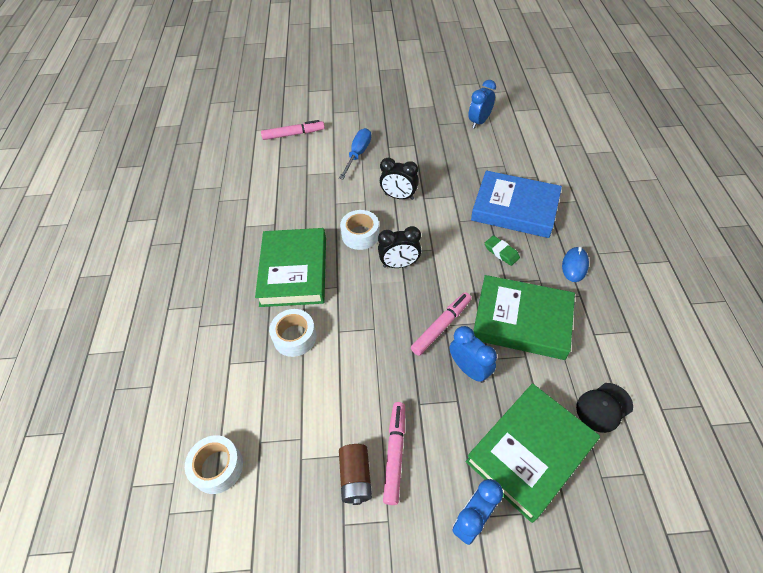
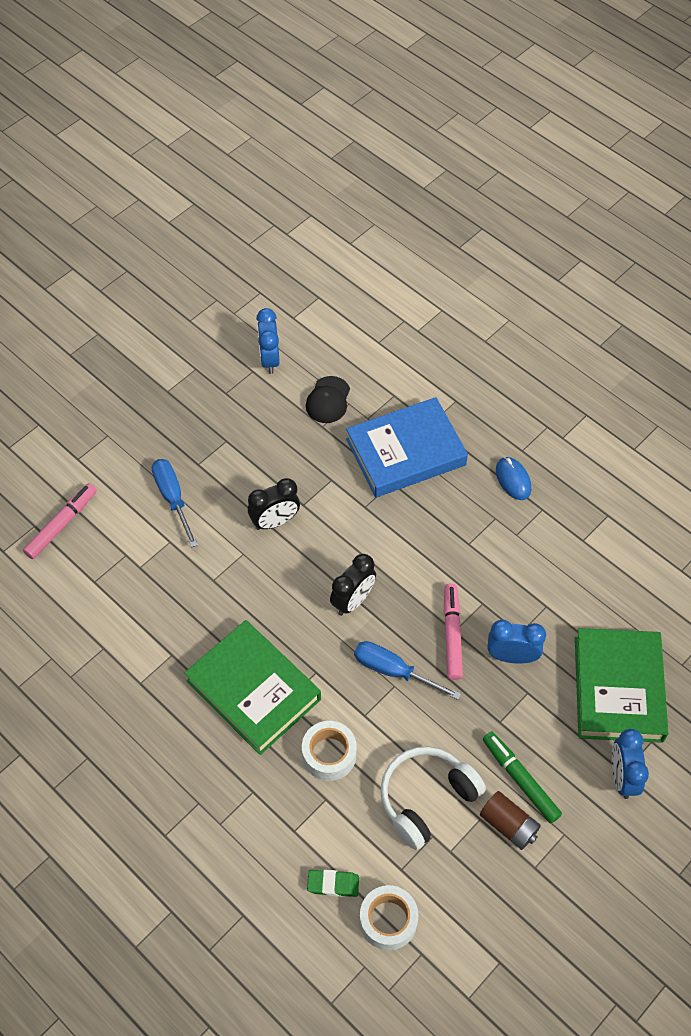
camera: 45 degrees left, 5 degrees up
white tape [340,210,379,250] -> none
pink marker [383,402,405,505] -> green marker [483,732,562,823]
green book [473,275,575,360] -> none
green eraser [485,235,520,266] -> green eraser moved to [307,870,359,897]
black cap [576,383,633,433] -> black cap moved to [306,376,350,423]
none -> blue screwdriver [354,641,461,700]
none -> white headphones [380,746,486,850]

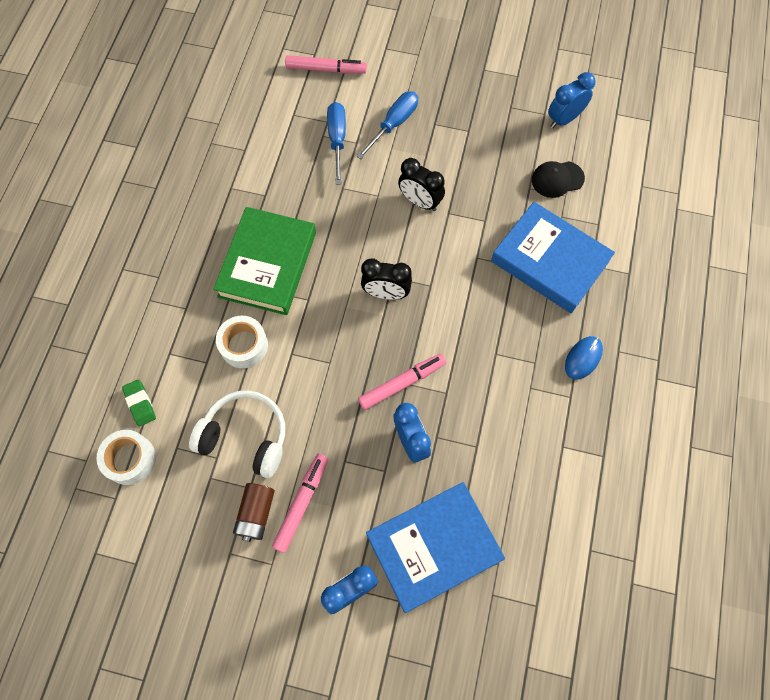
camera: 60 degrees right, 10 degrees up
blue screwdriver [354,641,461,700] -> blue screwdriver moved to [327,102,346,185]
green marker [483,732,562,823] -> pink marker [272,454,328,553]
green book [575,628,669,743] -> blue book [366,482,505,613]

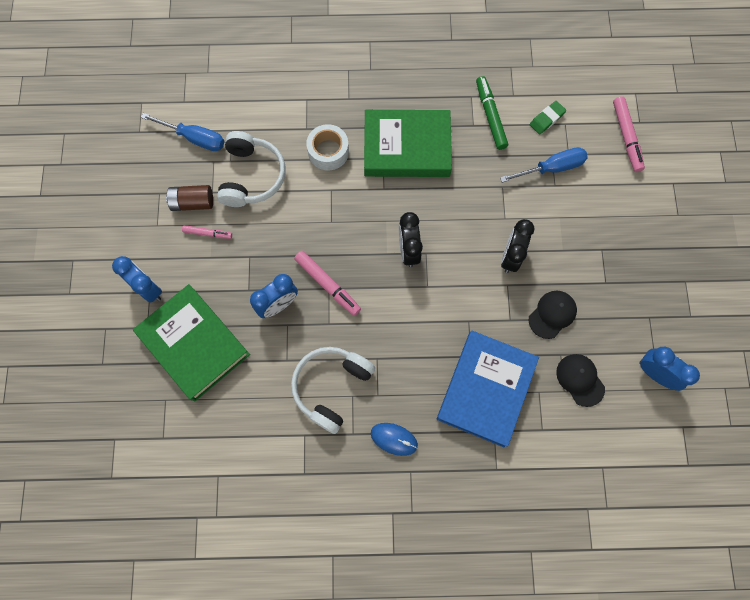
camera: 75 degrees right, 5 degrees up
white tape [97,430,156,485] -> none
green eraser [122,379,156,426] -> green eraser moved to [530,101,566,134]
pink marker [272,454,328,553] -> pink marker [182,225,232,239], size x0.60
blue screwdriver [356,91,418,159] -> blue screwdriver moved to [141,113,224,151]
blue book [366,482,505,613] -> green book [133,284,250,401]
none -> white headphones [291,347,375,434]
none -> green marker [476,76,508,150]
none -> black cap [529,291,577,339]

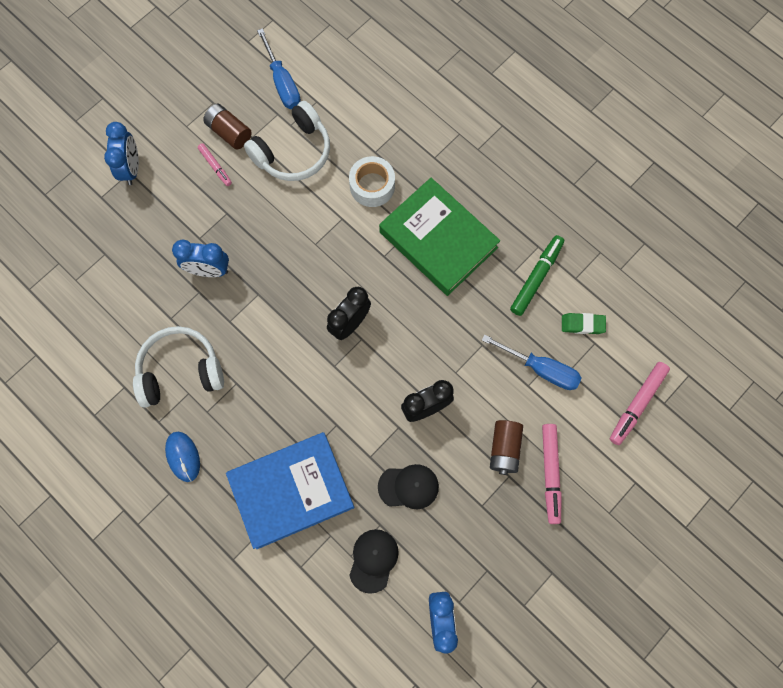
camera: 45 degrees right, 0 degrees up
green book [133,284,250,401] -> none
pink marker [294,251,361,316] -> pink marker moved to [542,424,562,524]
none -> brown battery [490,420,523,475]

